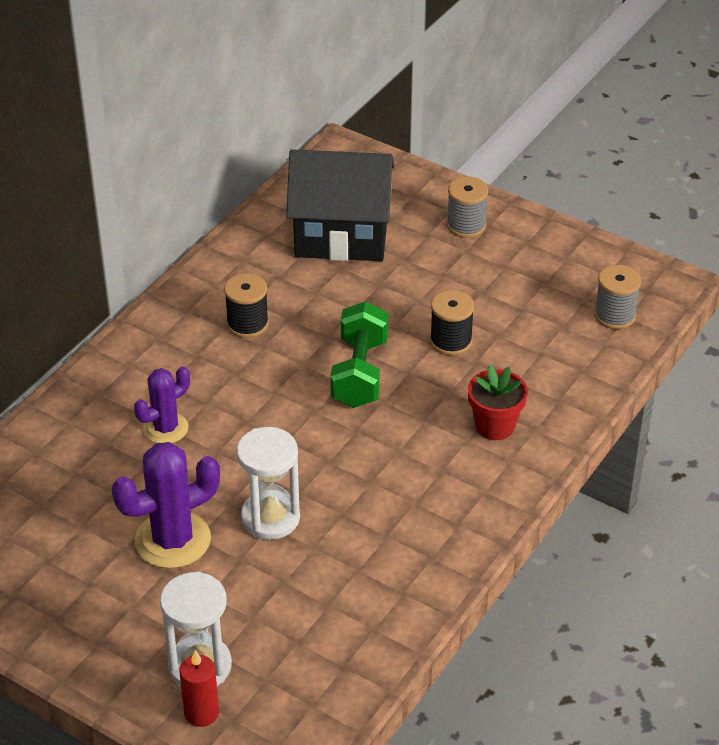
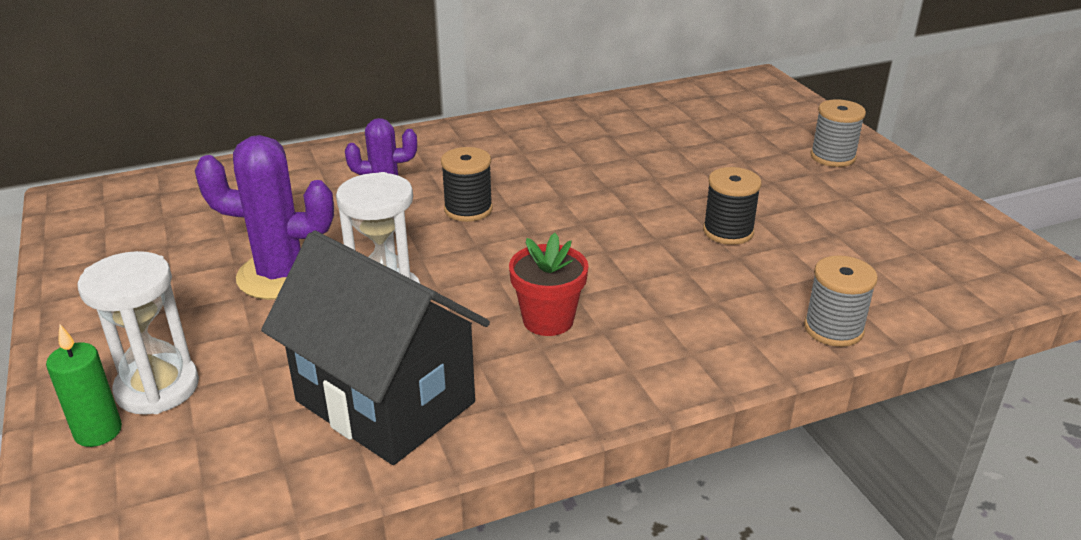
camera: 35 degrees right, 10 degrees down
red candle [179,650,219,727] -> green candle [46,325,122,447]
black spool [224,273,269,338] -> black spool moved to [441,147,493,222]
black house [286,149,394,261] -> black house moved to [261,231,490,465]
green dumbbell [330,301,388,408] -> none
red flower pot [468,365,528,440] -> red flower pot moved to [509,233,588,336]
grey spool [594,265,641,329] -> grey spool moved to [804,255,878,347]

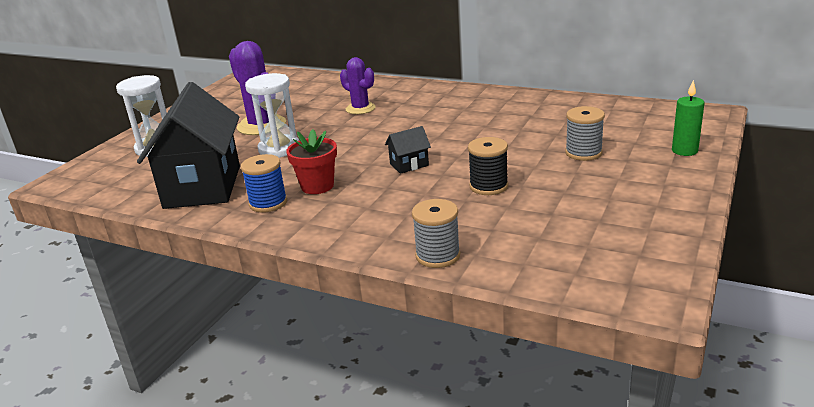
camera: 50 degrees right, 5 degrees down
green candle [46,325,122,447] -> green candle moved to [672,80,705,156]
black spool [441,147,493,222] -> none
grey spool [810,99,866,167] -> grey spool moved to [565,106,605,161]
none -> blue spool [241,154,287,212]
none -> black house [385,126,431,174]

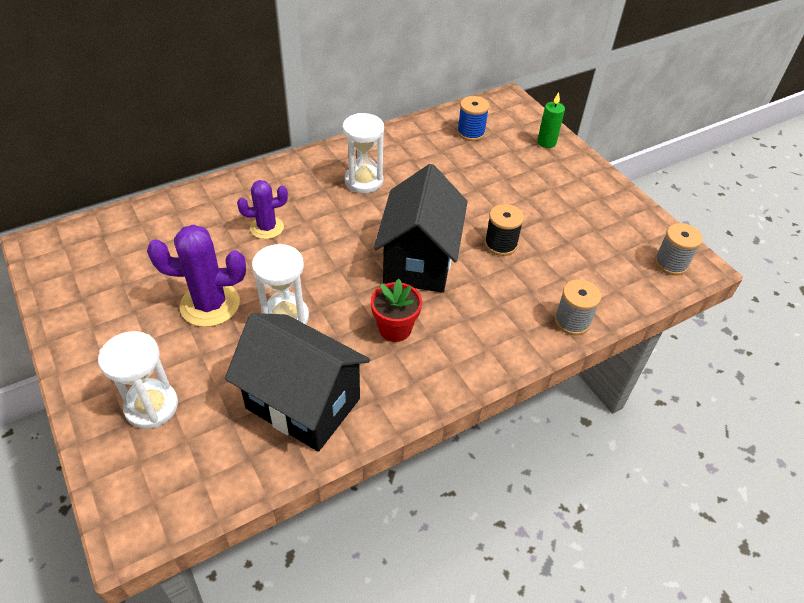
camera: 60 degrees left, 20 degrees up
blue spool [241,154,287,212] -> blue spool moved to [457,96,490,141]
black house [385,126,431,174] -> black house [374,164,468,293], size x2.49
grey spool [565,106,605,161] -> grey spool moved to [654,223,703,275]
none -> white hourglass [343,113,384,193]

